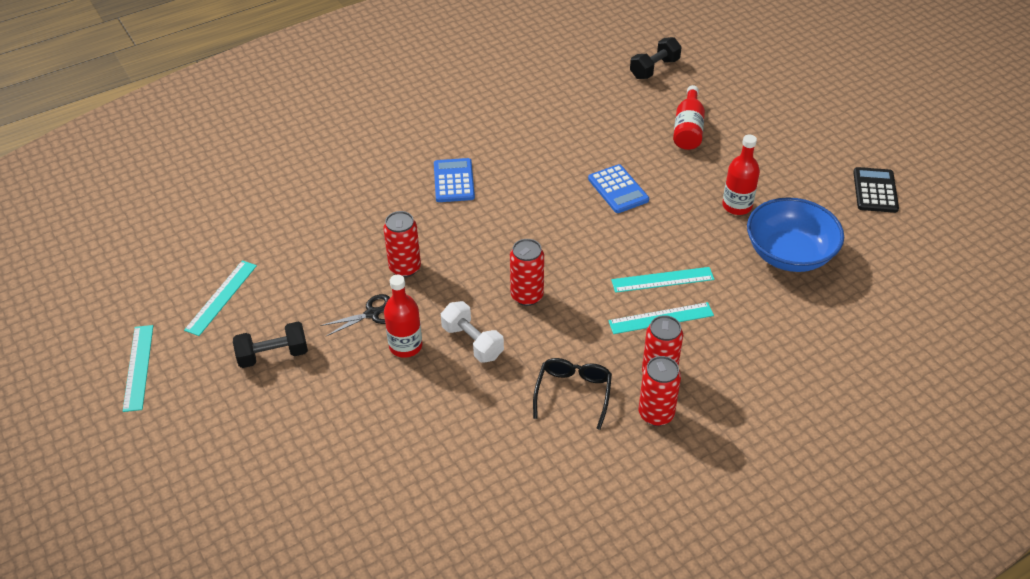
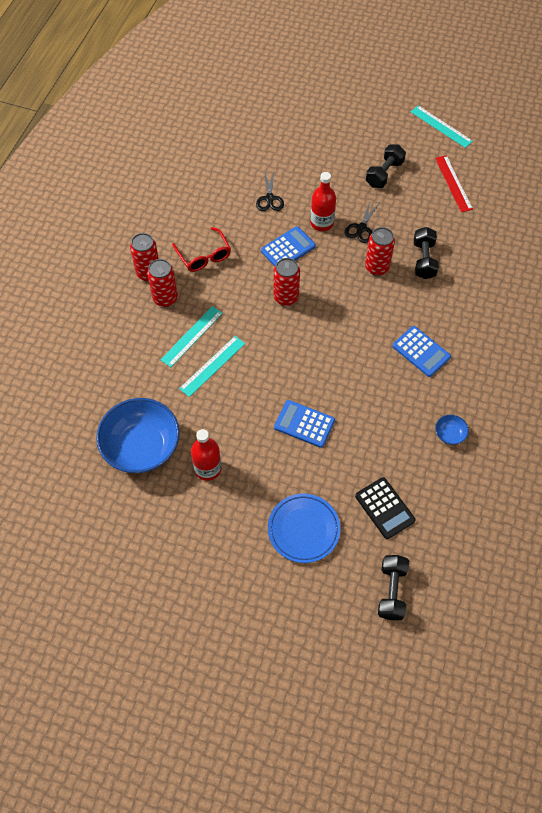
camera: 140 degrees right, 15 degrees up
turquoise ruler [184,260,257,336] -> red ruler [435,155,473,212]
white dumbbell [441,301,504,363] -> blue calculator [261,226,316,266]
black glasses [533,358,612,430] -> red glasses [172,227,231,272]
red bottle [673,85,705,150] -> blue plate [268,493,340,563]
black calculator [853,167,899,213] -> black calculator moved to [355,477,416,539]
none -> black scissors [256,171,284,211]
none -> black dumbbell [414,227,439,279]
none -> blue bowl [435,415,469,445]

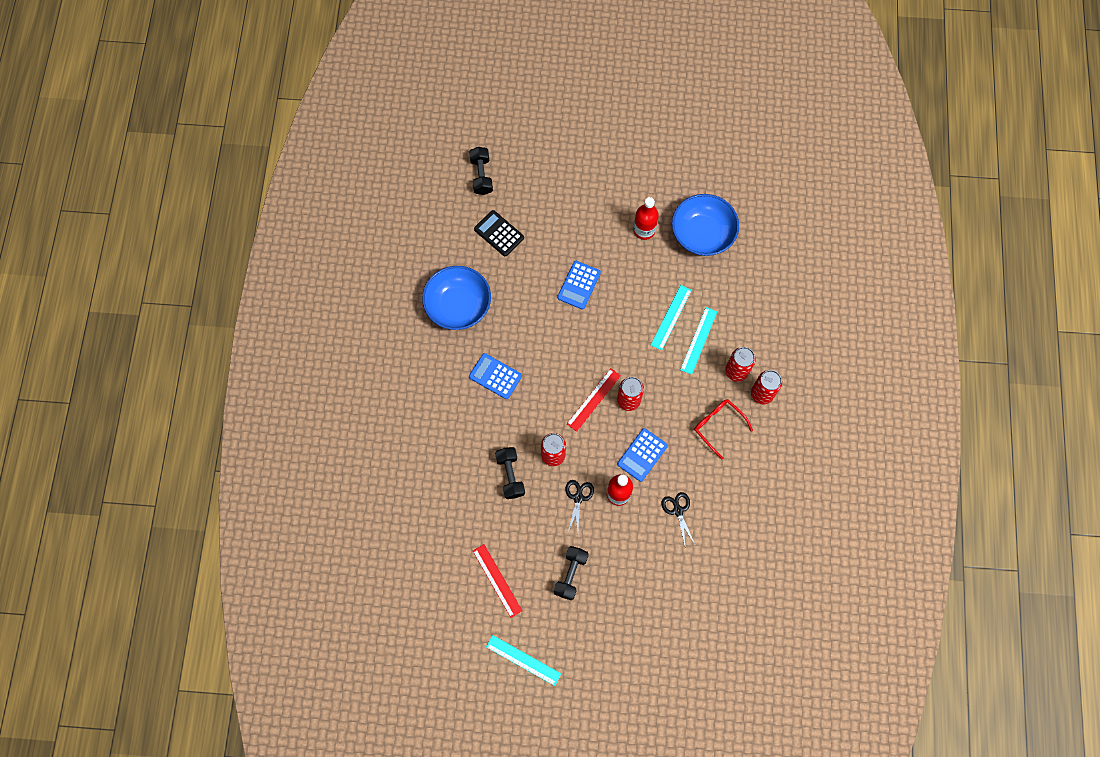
camera: 165 degrees right, 10 degrees up
blue plate [268,493,340,563] -> none
blue calculator [274,400,335,448] -> blue calculator turned 105 degrees clockwise [557,261,601,309]
blue bowl [435,415,469,445] -> blue bowl [422,266,491,330], size x2.44
none -> red ruler [567,369,621,432]

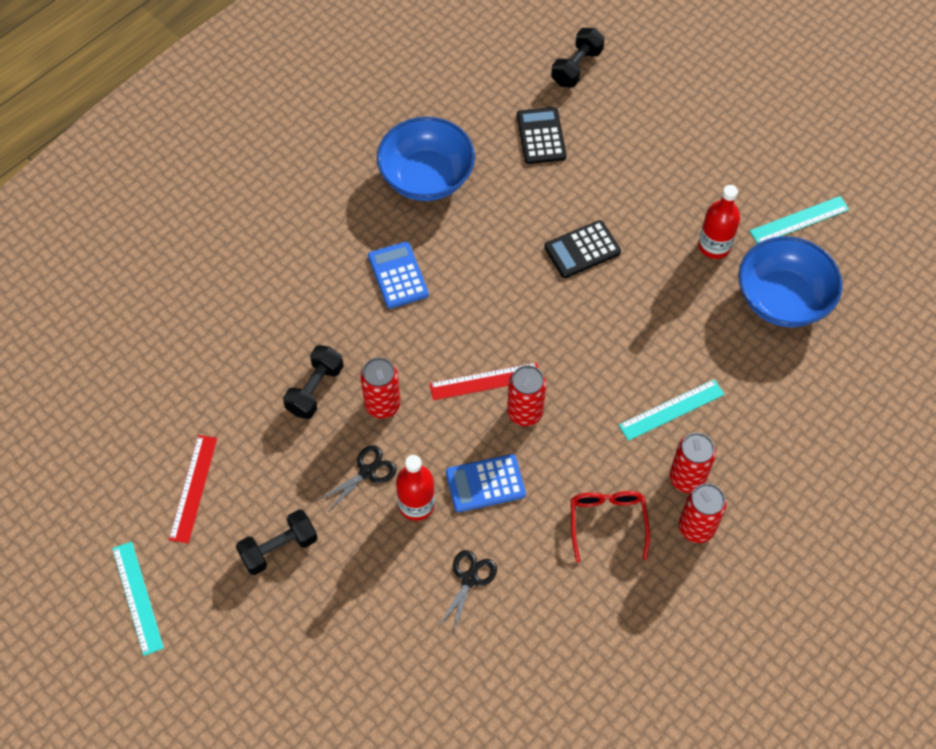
camera: 40 degrees right, 10 degrees down
blue calculator [557,261,601,309] -> black calculator [544,220,621,278]
turquoise ruler [651,285,692,350] -> turquoise ruler moved to [750,196,849,244]

